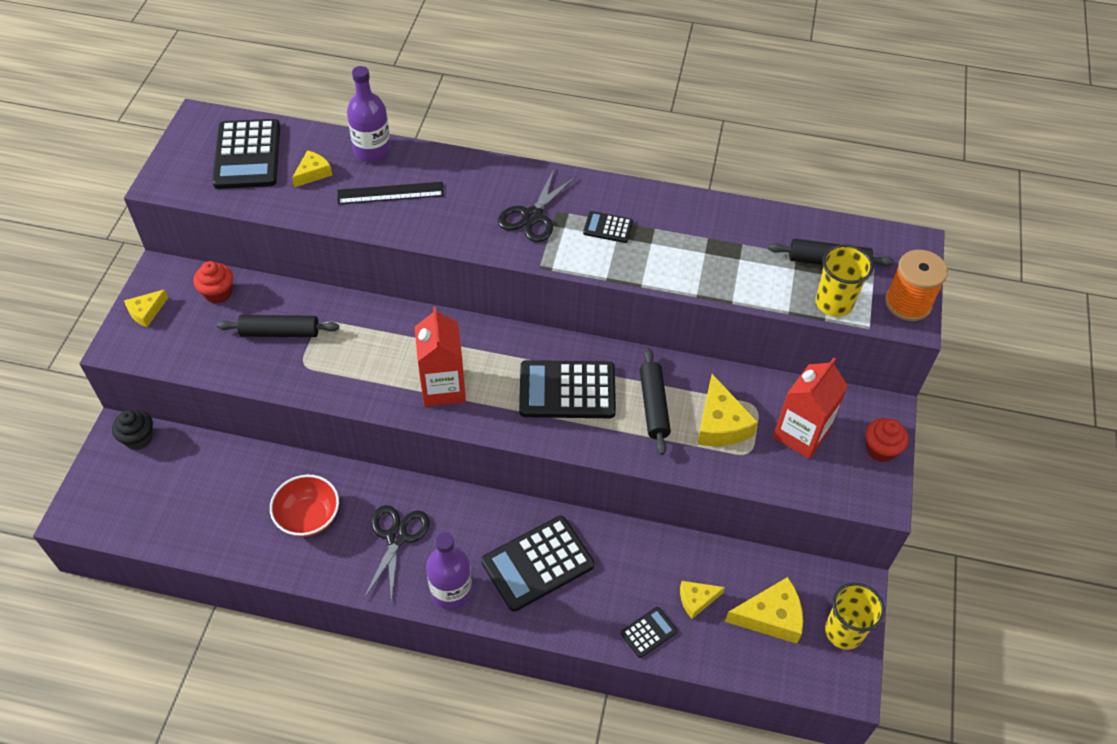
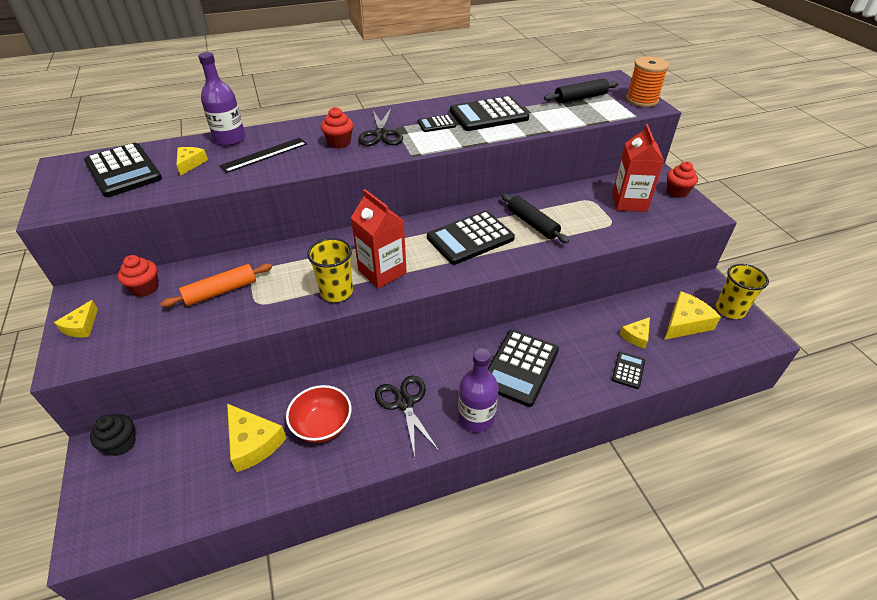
camera: 30 degrees left, 10 degrees down
black rolling pin [217,315,339,337] -> orange rolling pin [160,264,272,307]
yellow cheese [697,374,758,446] -> yellow cheese moved to [227,404,286,472]
yellow cup [815,244,874,317] -> yellow cup moved to [307,238,353,302]
none -> red cupcake [321,107,353,148]
none -> black calculator [450,96,529,131]

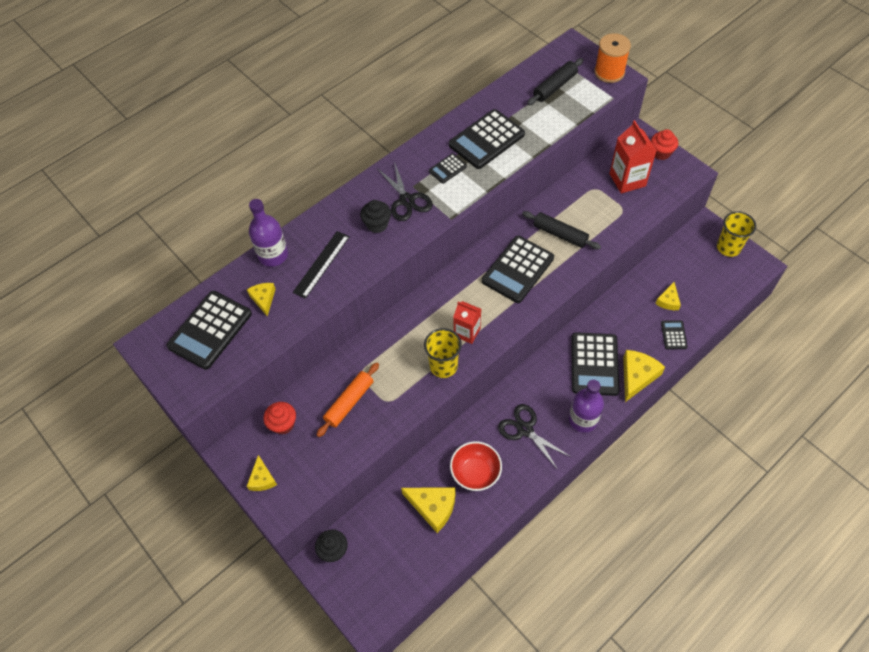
camera: 20 degrees left, 15 degrees up
black calculator [84,143,162,197] -> black calculator turned 90 degrees clockwise [166,291,252,370]
red cupcake [321,107,353,148] -> black cupcake [360,200,391,233]
red carton [351,189,407,288] -> red carton [453,301,481,344], size x0.66
yellow cheese [664,291,721,340] -> yellow cheese moved to [623,350,665,402]

